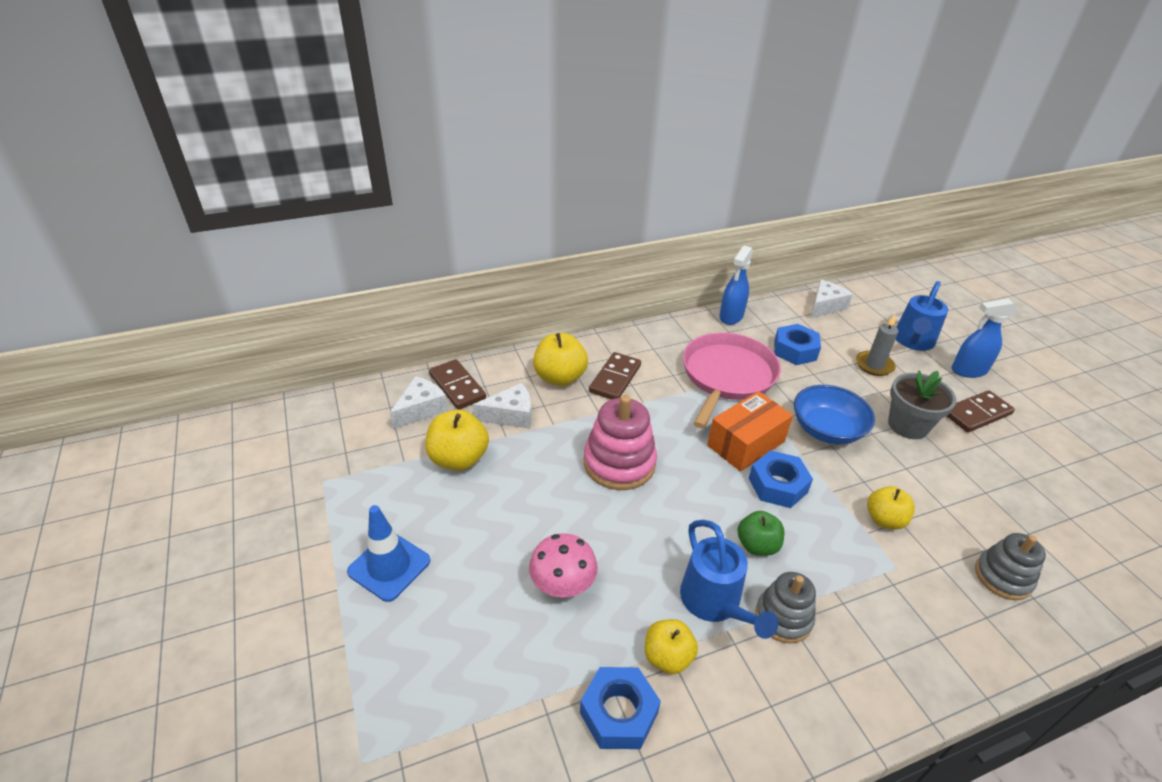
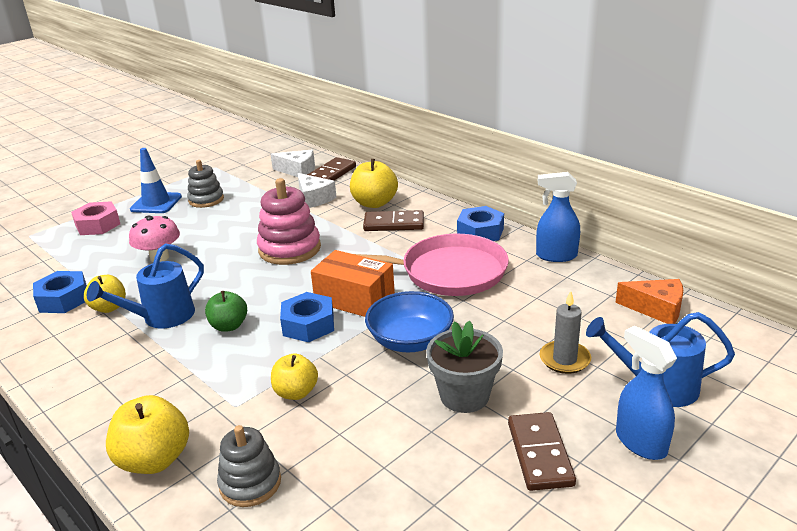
camera: 70 degrees right, 10 degrees down
yellow apple [425,410,489,471] -> yellow apple moved to [106,395,189,474]
grey stacking toy [755,572,816,643] -> grey stacking toy moved to [187,160,224,208]
blue nut [774,324,821,365] -> blue nut moved to [457,206,504,241]
white cheese [810,280,853,318] -> orange cheese [615,279,683,324]
brown domino [947,390,1015,432] -> brown domino turned 45 degrees clockwise [508,412,576,491]
none -> pink nut [71,201,120,235]

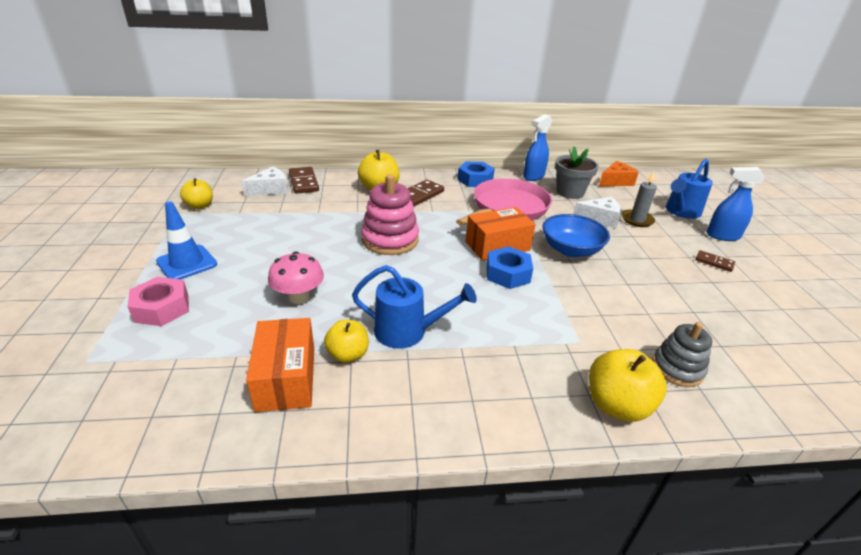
camera: 55 degrees left, 5 degrees up
blue nut [33,271,87,313] -> orange box [246,318,314,412]
blue watering can [87,244,204,328] -> blue watering can turned 75 degrees counterclockwise [352,265,477,349]
grey stacking toy [187,160,224,208] -> none
green apple [205,291,247,332] -> none
yellow apple [271,353,318,400] -> yellow apple moved to [180,178,213,209]
white cheese [297,173,337,208] -> white cheese moved to [573,197,621,228]
grey flower pot [426,321,503,413] -> grey flower pot moved to [555,147,599,199]
brown domino [508,412,576,491] -> brown domino [695,250,735,272], size x0.59

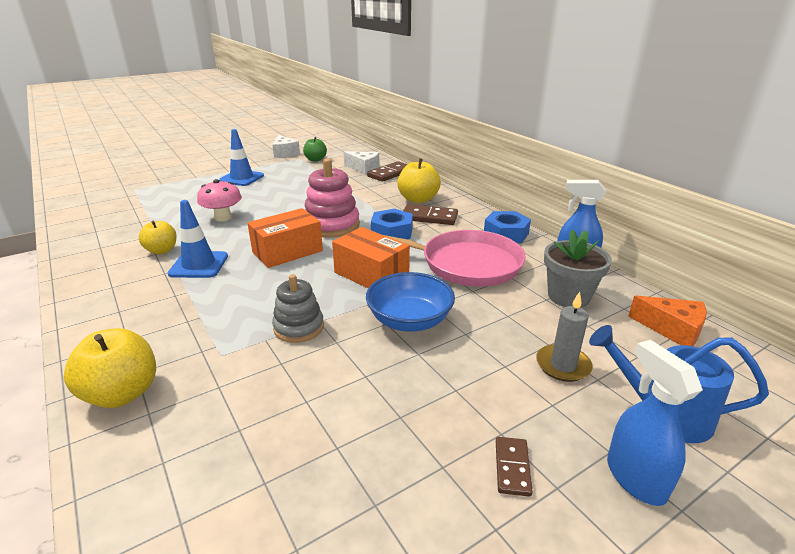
camera: 65 degrees right, 5 degrees down
pink nut [128,277,189,326] -> none
yellow apple [180,178,213,209] -> green apple [303,137,327,161]
orange box [246,318,314,412] -> orange box moved to [248,208,323,268]
blue watering can [352,265,477,349] -> blue traffic cone [168,200,228,278]
blue nut [486,246,533,289] -> blue nut moved to [371,209,413,239]
white cheese [573,197,621,228] -> white cheese moved to [272,135,300,158]
grey stacking toy [652,322,712,387] -> grey stacking toy moved to [272,274,324,343]

